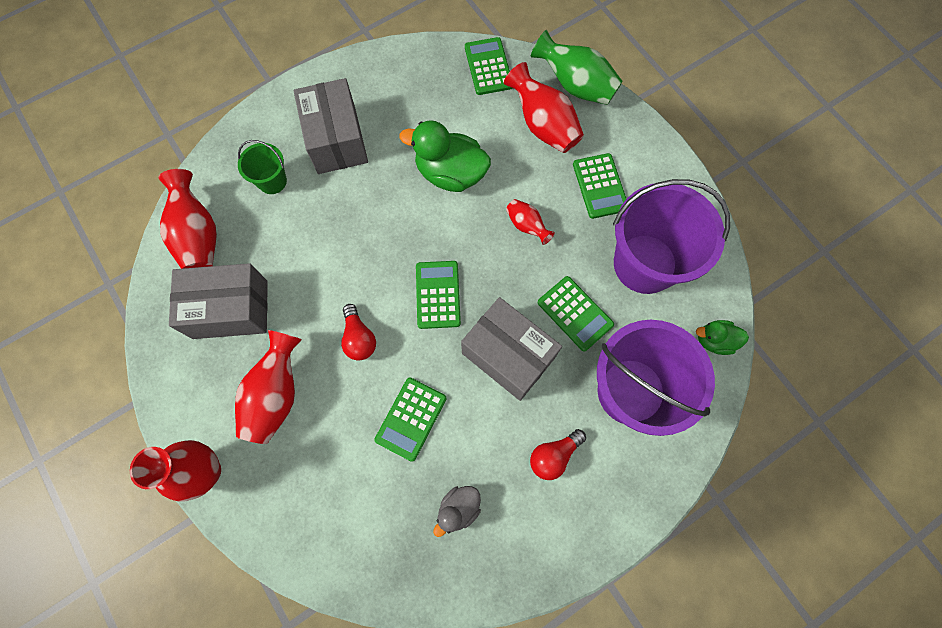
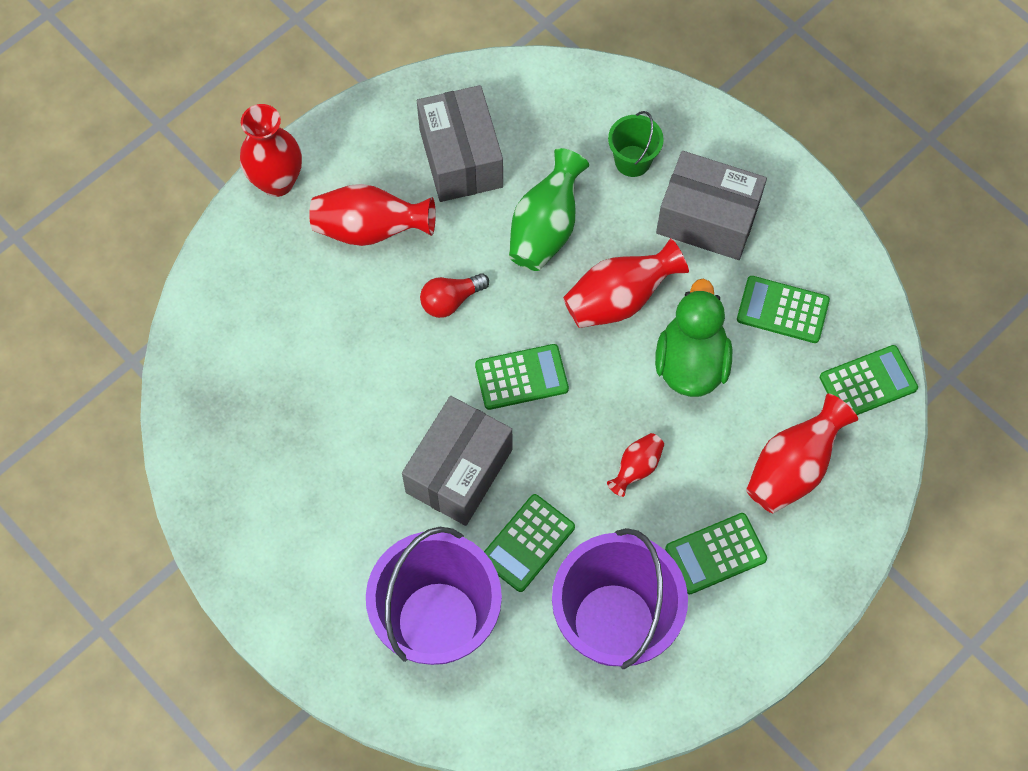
camera: 80 degrees right, 5 degrees down
red vase [159,169,217,269] -> red vase moved to [563,238,689,328]
grey box [294,78,368,174] -> grey box turned 45 degrees clockwise [656,151,767,260]
green calculator [374,378,447,462] -> green calculator moved to [737,276,830,343]
grey duck [433,486,481,537] -> none
red light bulb [530,429,586,480] -> none
green vase [531,30,623,105] -> green vase moved to [509,148,589,271]
green duck [696,320,749,355] -> none

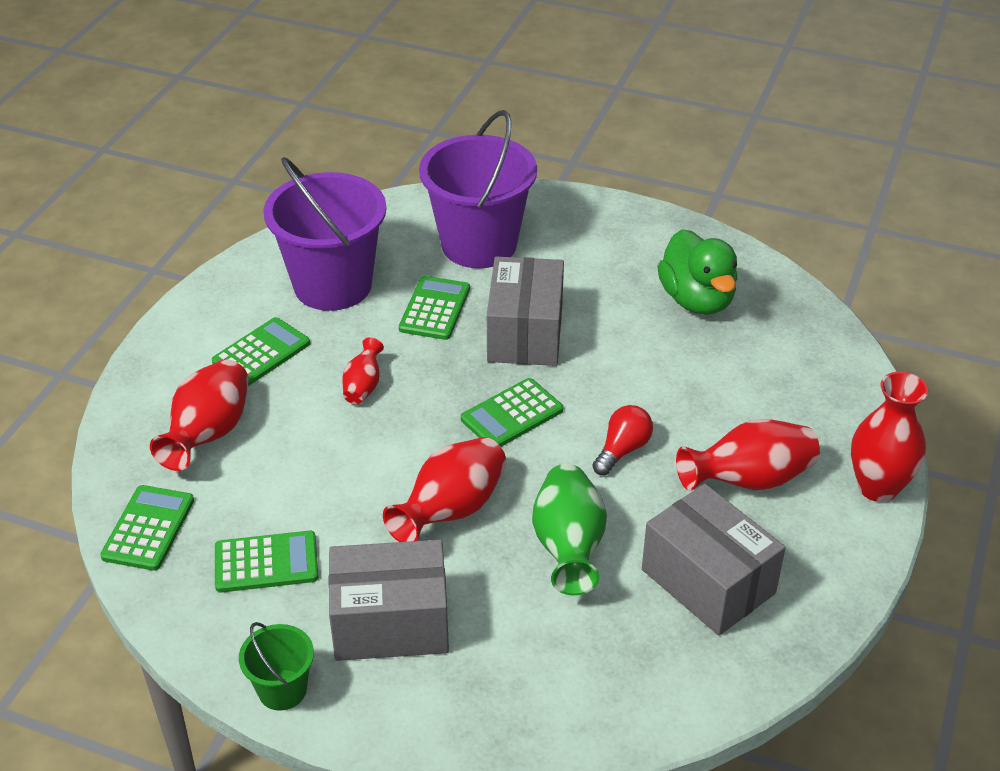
camera: 155 degrees right, 25 degrees down
green bucket [608,111,664,177] -> green bucket moved to [239,622,314,711]
green duck [655,279,732,397] -> green duck moved to [657,229,737,315]
green calculator [820,345,918,415] -> green calculator turned 150 degrees clockwise [100,485,194,571]

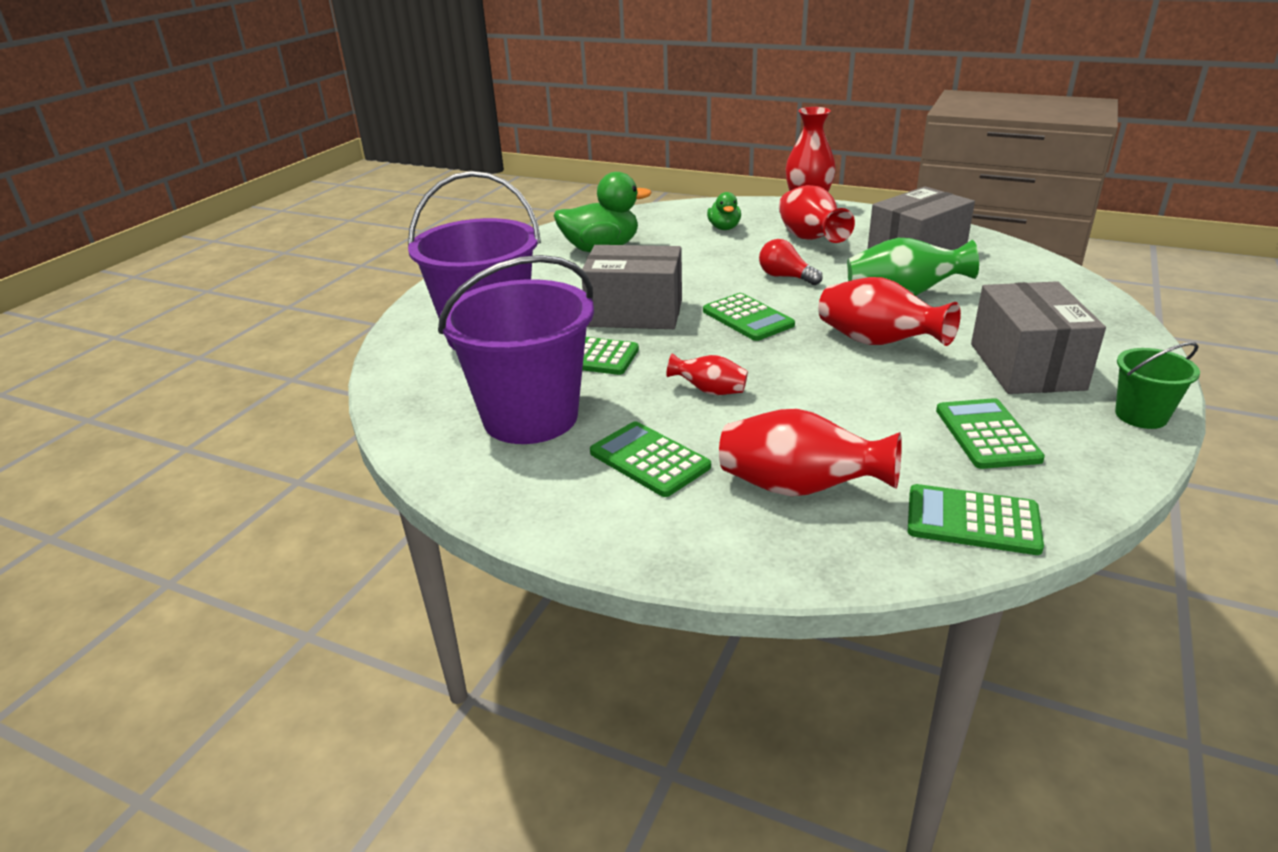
camera: 85 degrees left, 10 degrees down
none -> green duck [707,192,741,230]

